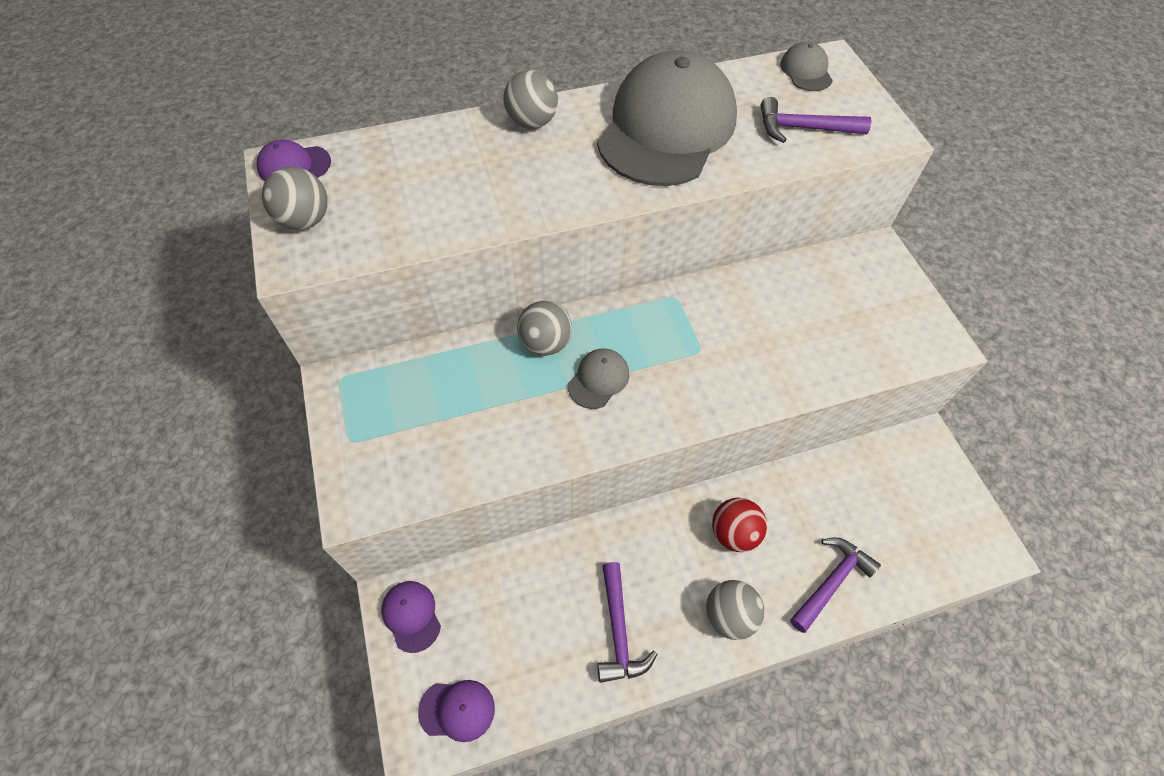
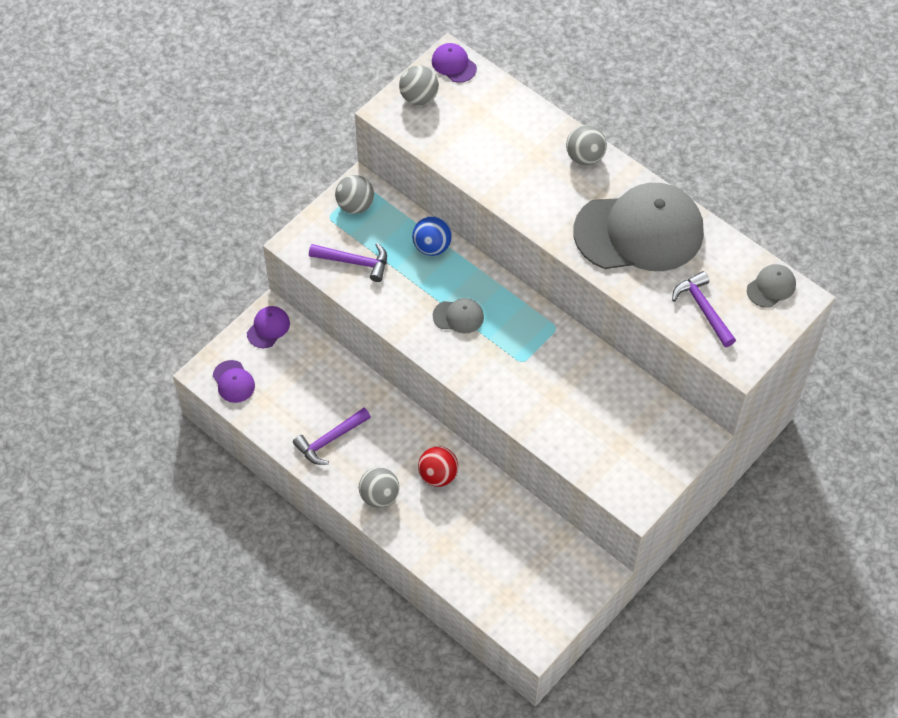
camera: 60 degrees right, 0 degrees up
grey ball [517,301,572,356] -> grey ball moved to [335,175,374,214]
purple hammer [790,537,881,633] -> purple hammer moved to [309,243,387,282]
none -> blue ball [412,216,452,256]

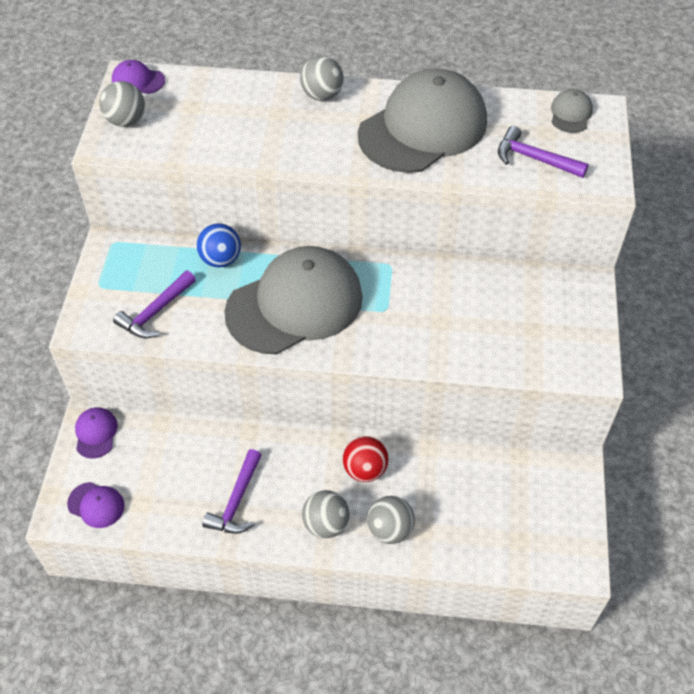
camera: 35 degrees left, 5 degrees down
purple hammer [309,243,387,282] -> purple hammer turned 150 degrees clockwise [113,271,196,339]
grey ball [335,175,374,214] -> grey ball moved to [367,496,415,544]
grey cap [433,298,484,333] -> grey cap [224,246,363,355], size x2.49

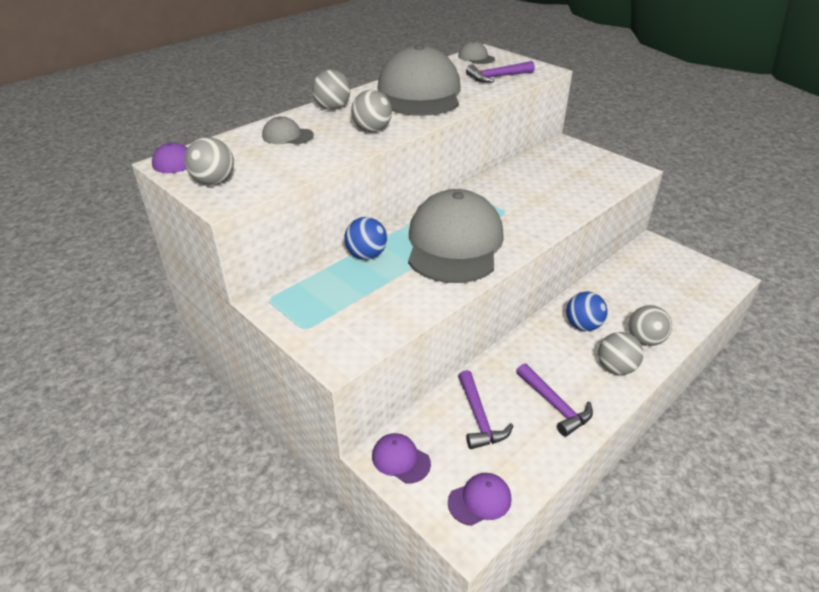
camera: 50 degrees left, 15 degrees down
purple hammer [113,271,196,339] -> purple hammer moved to [458,370,513,449]
red ball [343,436,388,482] -> blue ball [566,291,608,331]
none -> grey cap [262,116,314,144]
none -> grey ball [351,90,392,132]

